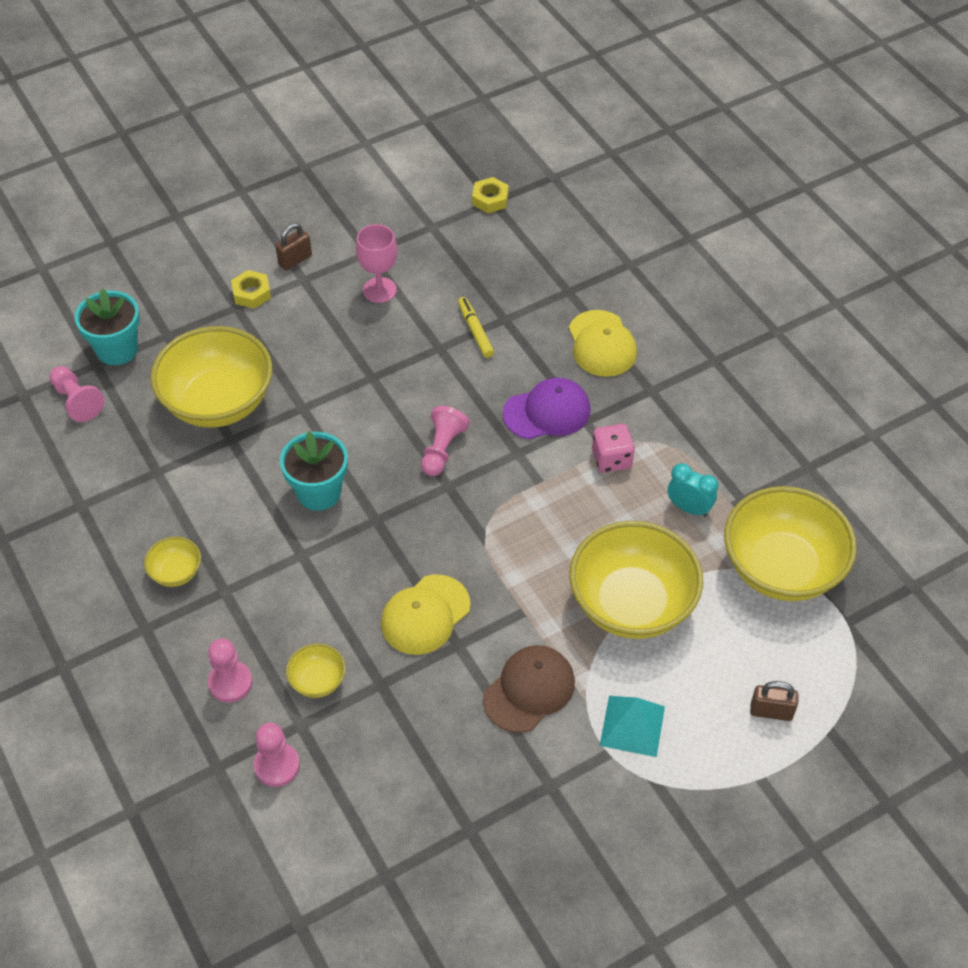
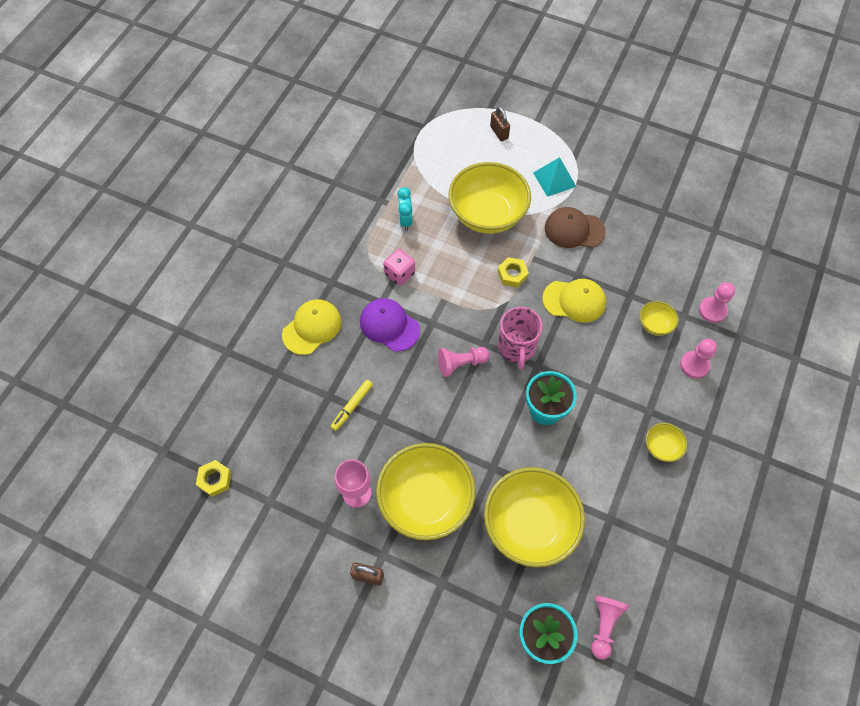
camera: 125 degrees left, 10 degrees up
yellow nut [231,270,271,309] -> yellow nut moved to [498,257,529,287]
yellow bowl [724,486,857,601] -> yellow bowl moved to [376,443,476,540]
none -> pink mug [498,307,542,370]

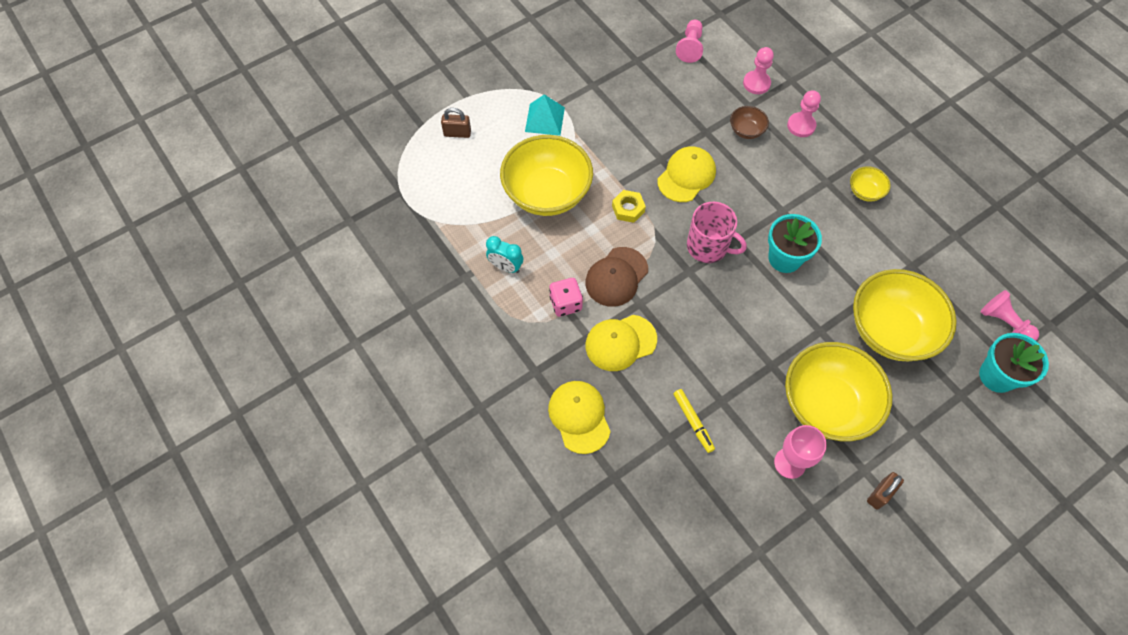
camera: 60 degrees left, 0 degrees up
yellow nut [196,460,231,497] -> none
purple cap [360,298,420,351] -> yellow cap [586,315,657,371]
pink pawn [438,347,490,377] -> pink pawn moved to [676,20,703,63]
brown cap [545,207,606,248] -> brown cap moved to [585,247,648,307]
yellow bowl [640,301,678,336] -> brown bowl [730,106,769,139]

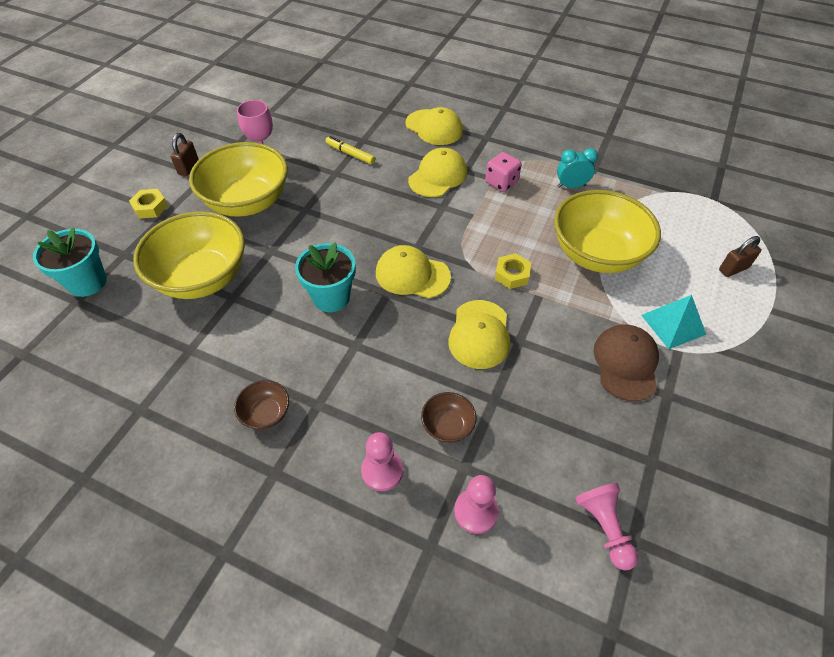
camera: 150 degrees right, 10 degrees down
brown cap [585,247,648,307] -> brown cap moved to [593,325,659,401]
pink mug [687,202,747,263] -> yellow cap [376,245,451,298]
yellow bowl [850,166,891,202] -> brown bowl [234,380,289,430]
pink pawn [980,290,1039,341] -> none
none -> yellow nut [129,189,168,219]

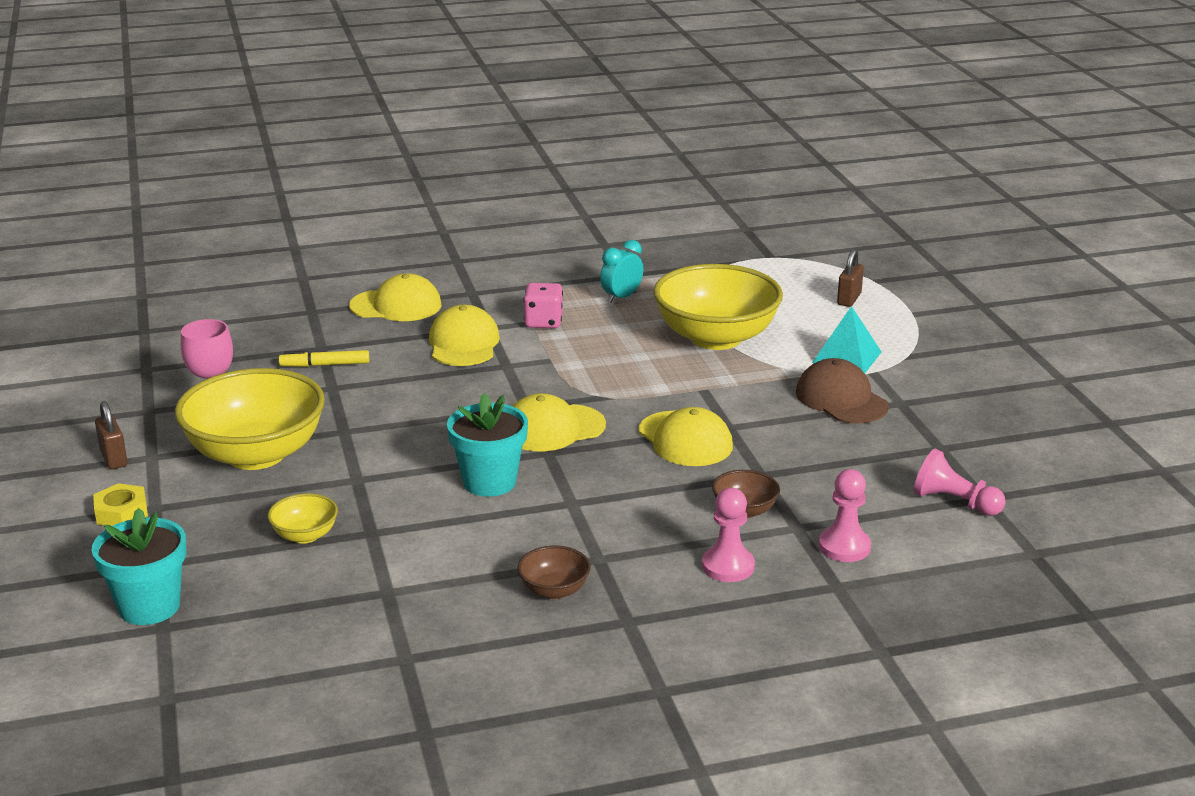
camera: 40 degrees left, 25 degrees down
yellow bowl [133,211,245,299] -> yellow bowl [268,493,338,544], size x0.44
yellow nut [495,253,531,289] -> none

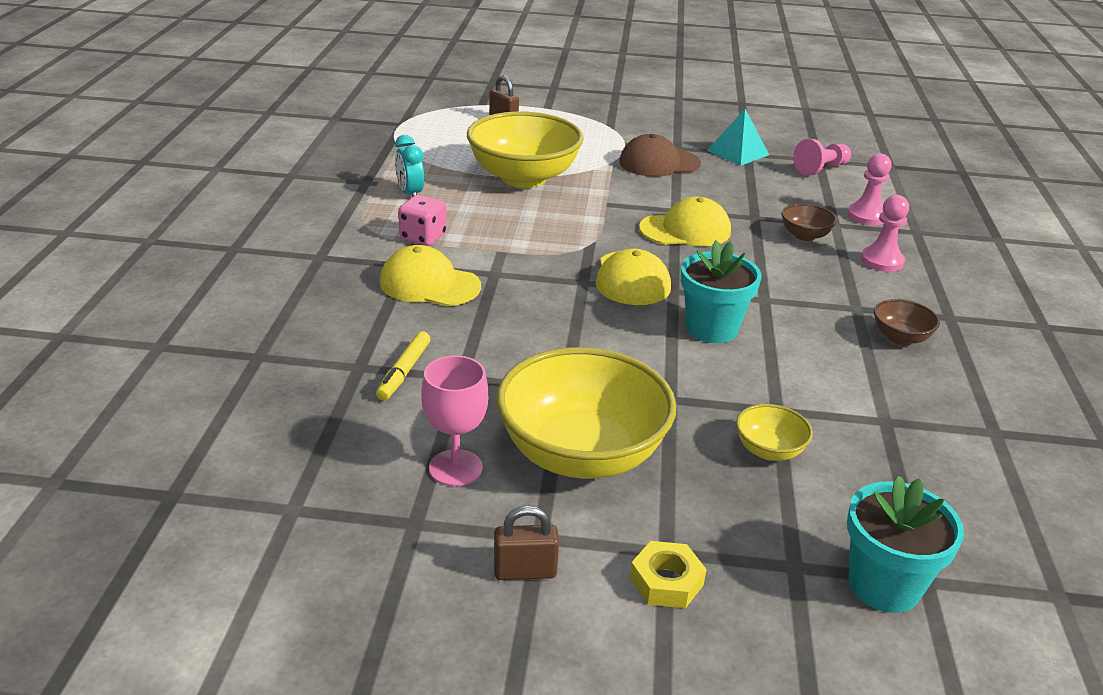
camera: 70 degrees left, 5 degrees up
yellow cap [349,273,441,321] -> none
turquoise pyramid [812,306,882,373] -> turquoise pyramid moved to [707,109,769,166]

